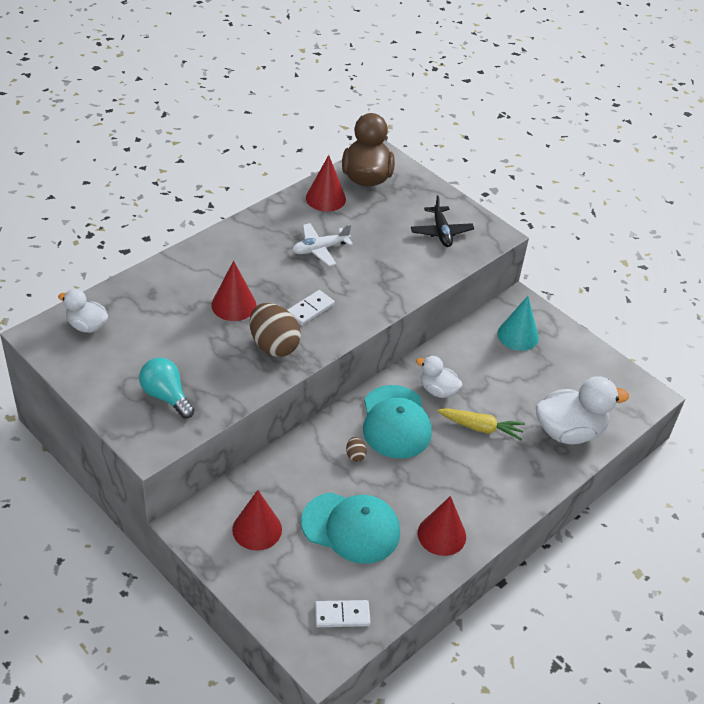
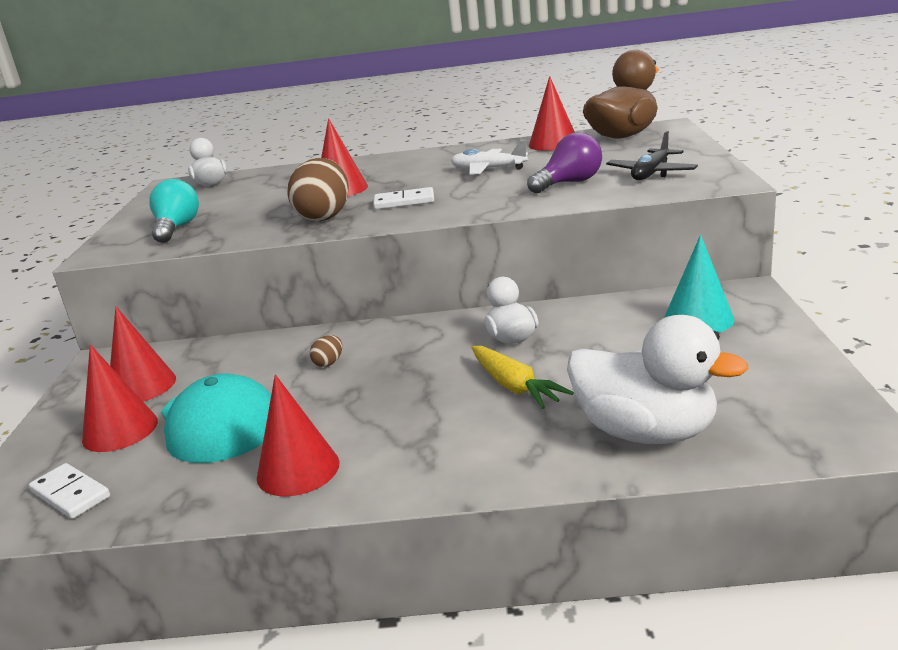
camera: 50 degrees right, 20 degrees down
turquoise cap [363,385,432,459] -> none
none -> red cone [82,345,158,452]
none -> purple light bulb [527,132,602,193]

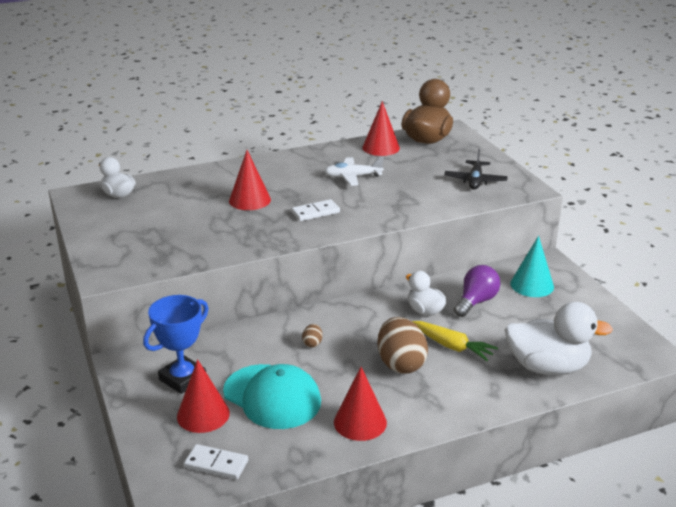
camera: 25 degrees left, 5 degrees up
red cone [110,307,176,402] -> blue trophy [143,295,209,394]
turquoise light bulb [149,179,199,243] -> none
brown egg [287,158,349,221] -> brown egg moved to [377,317,428,374]
purple light bulb [527,132,602,193] -> purple light bulb moved to [454,265,500,317]

